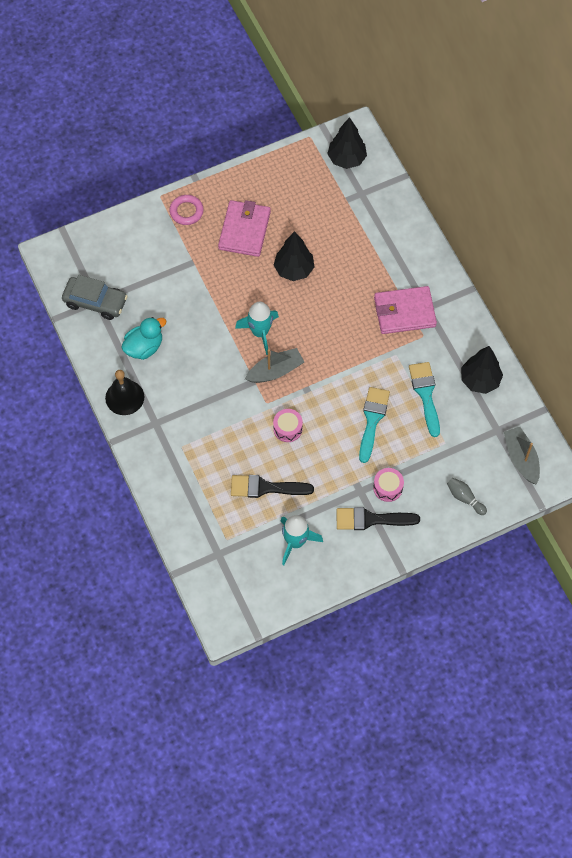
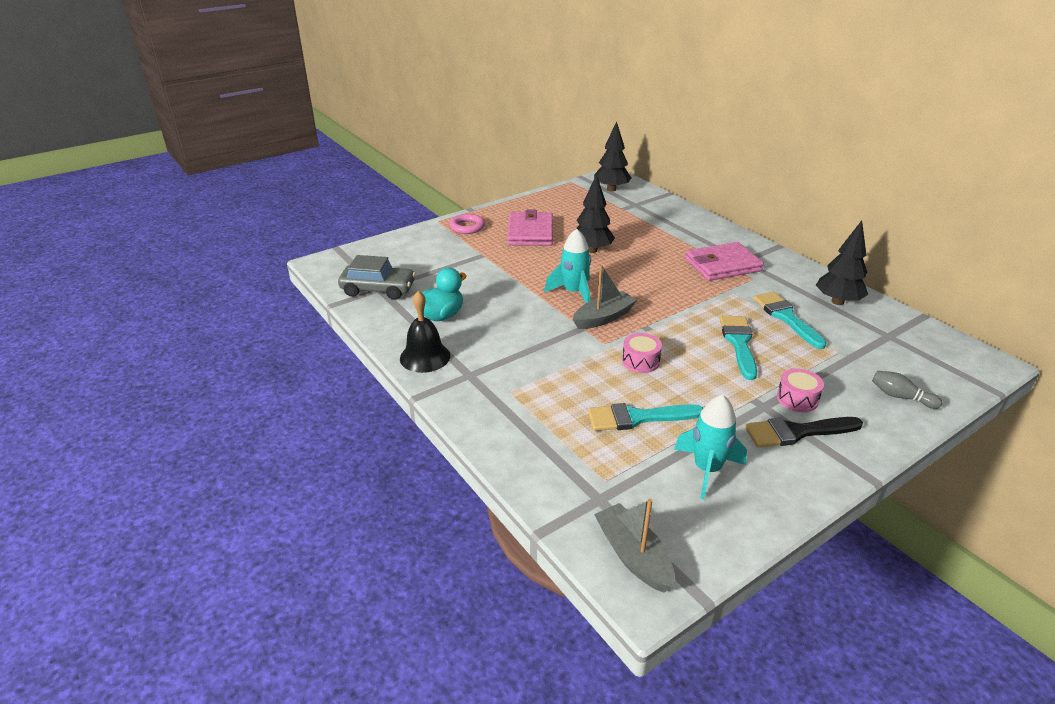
camera: 10 degrees left, 30 degrees down
black brush [231,475,314,498] -> turquoise brush [588,403,703,431]
grey boat [504,427,540,485] -> grey boat moved to [594,499,675,593]

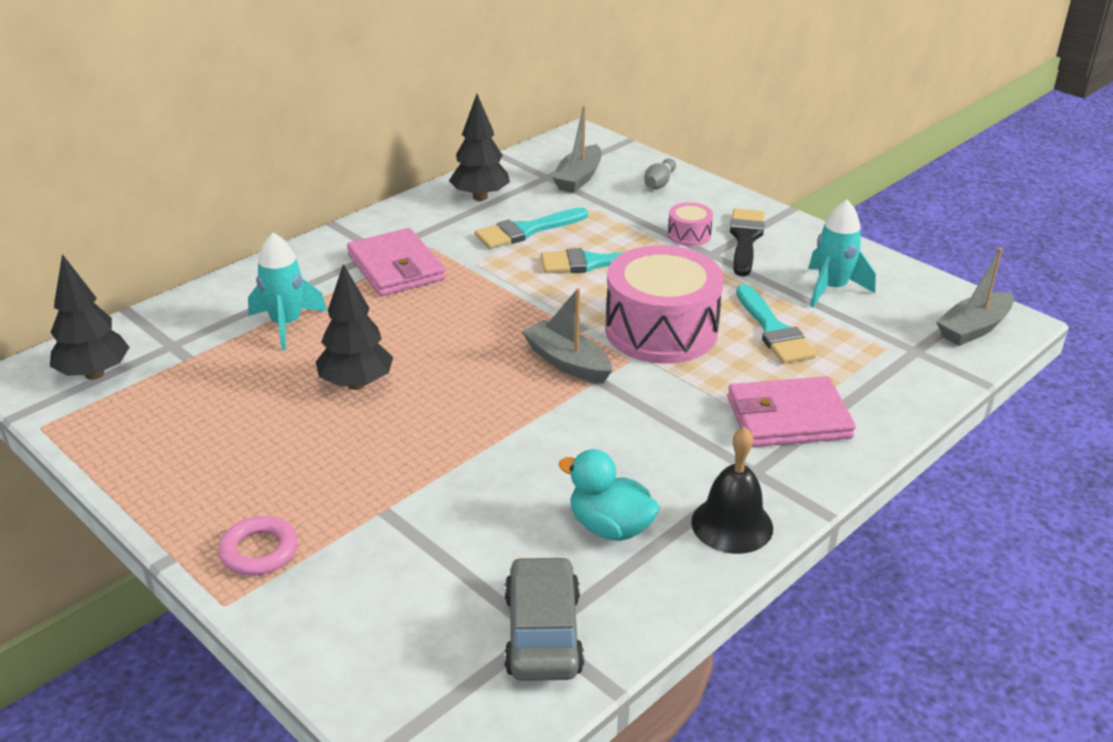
camera: 100 degrees left, 0 degrees up
pink wallet [507,210,553,246] -> pink wallet moved to [728,376,856,447]
turquoise rocket [544,229,591,303] -> turquoise rocket moved to [248,233,327,350]
pink drum [622,333,662,373] -> pink drum [605,245,724,363], size x2.30
black brush [745,417,863,448] -> black brush turned 150 degrees counterclockwise [730,209,765,276]
none -> grey boat [552,106,601,193]

